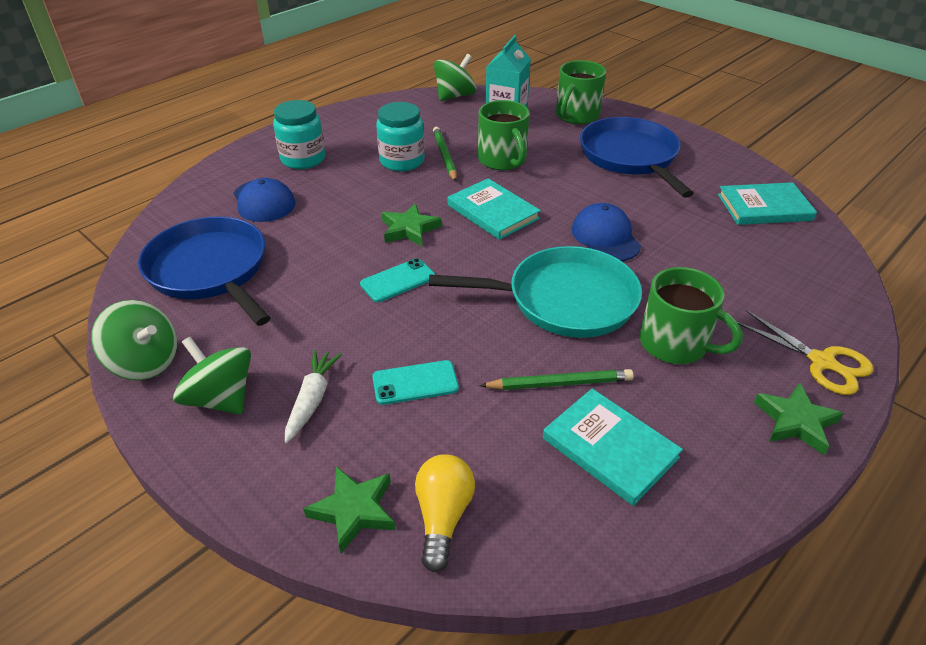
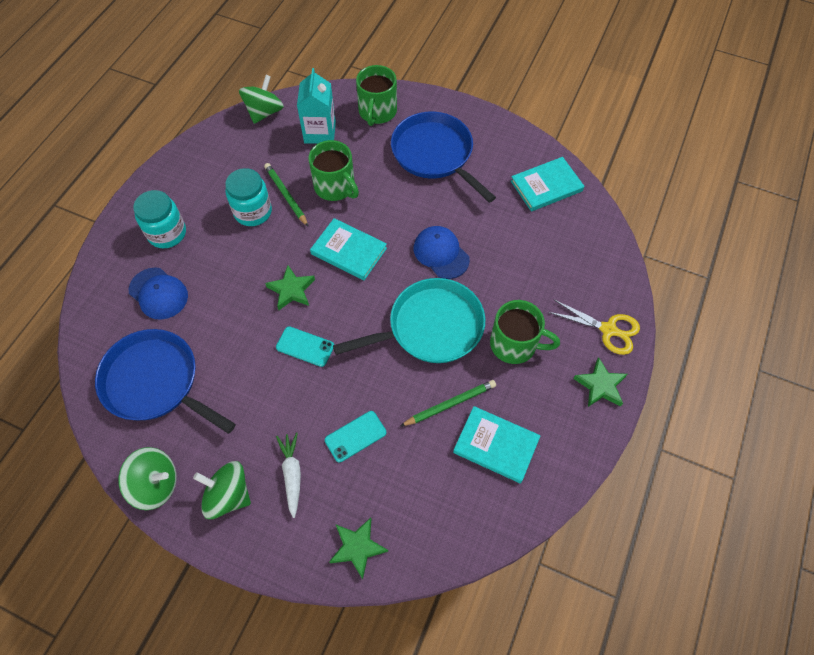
camera: 20 degrees left, 20 degrees up
turquoise phone [360,258,436,302] -> turquoise phone turned 75 degrees clockwise [276,326,334,367]
yellow light bulb [415,454,475,572] -> none

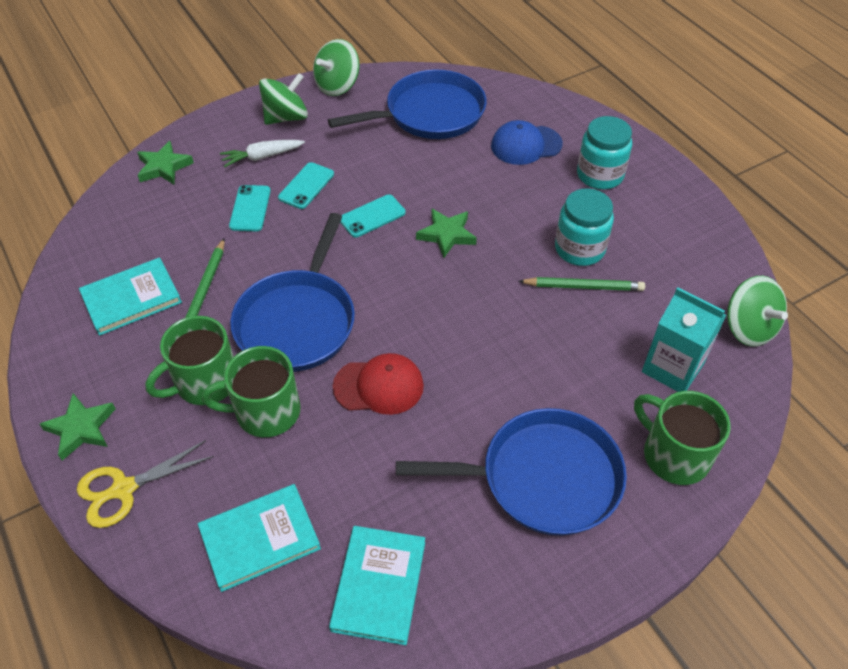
camera: 125 degrees right, 10 degrees down
white carrot [276,432,301,518] -> white carrot turned 135 degrees clockwise [220,140,305,167]
green mug [308,140,359,201] -> green mug moved to [202,346,301,437]
turquoise book [310,218,387,280] -> turquoise book moved to [198,484,321,592]
turquoise pan [333,278,485,363] -> blue pan [230,213,355,372]
blue cap [414,226,470,279] -> red cap [333,353,424,415]
none -> turquoise phone [278,162,334,209]

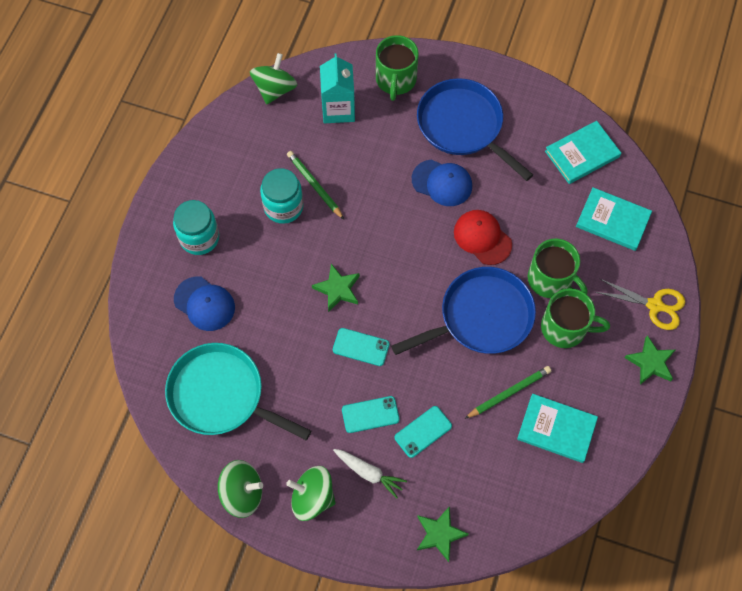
camera: 130 degrees left, 15 degrees up
blue pan [328,70,487,139] -> turquoise pan [165,343,311,440]
none -> blue cap [412,160,472,206]

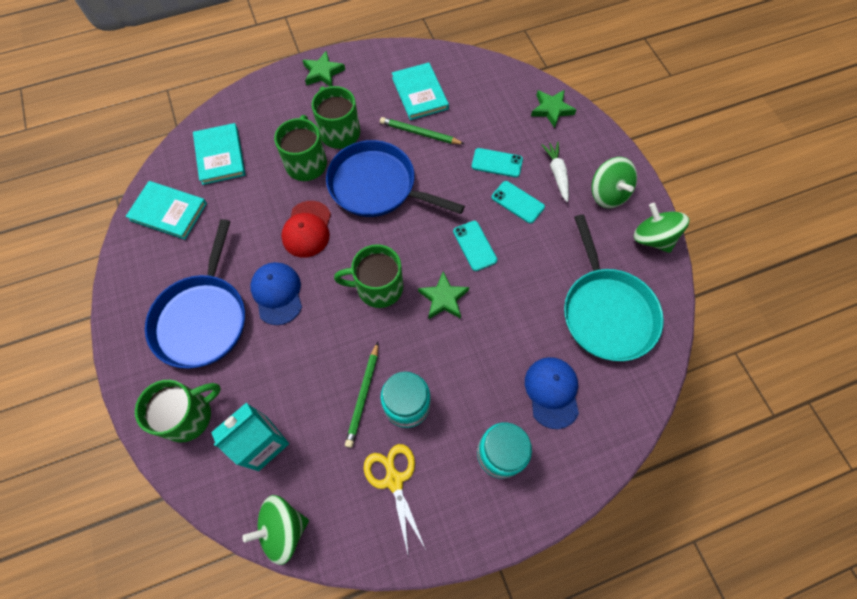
camera: 130 degrees left, 0 degrees up
yellow scissors [595,278,685,330] -> yellow scissors moved to [364,444,426,558]
none -> green mug [334,244,403,308]

